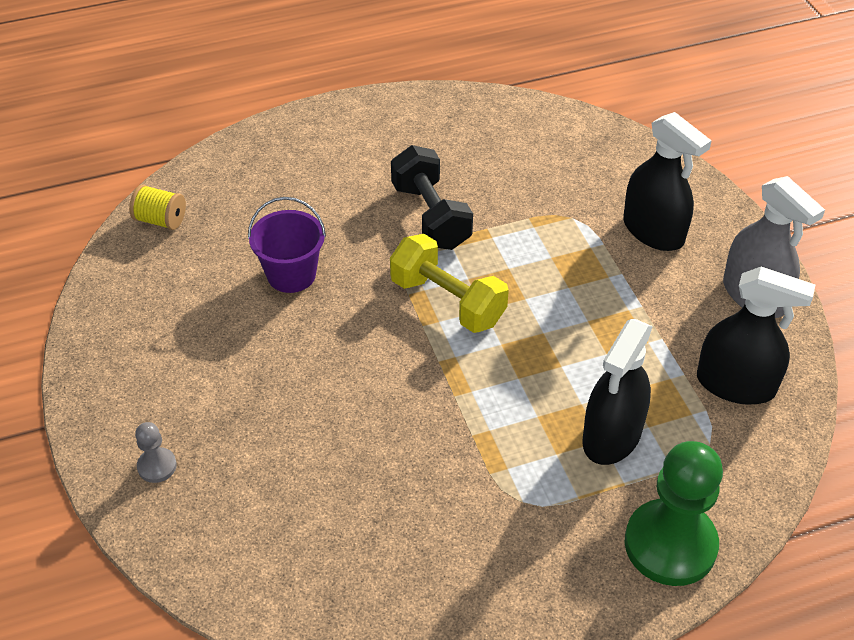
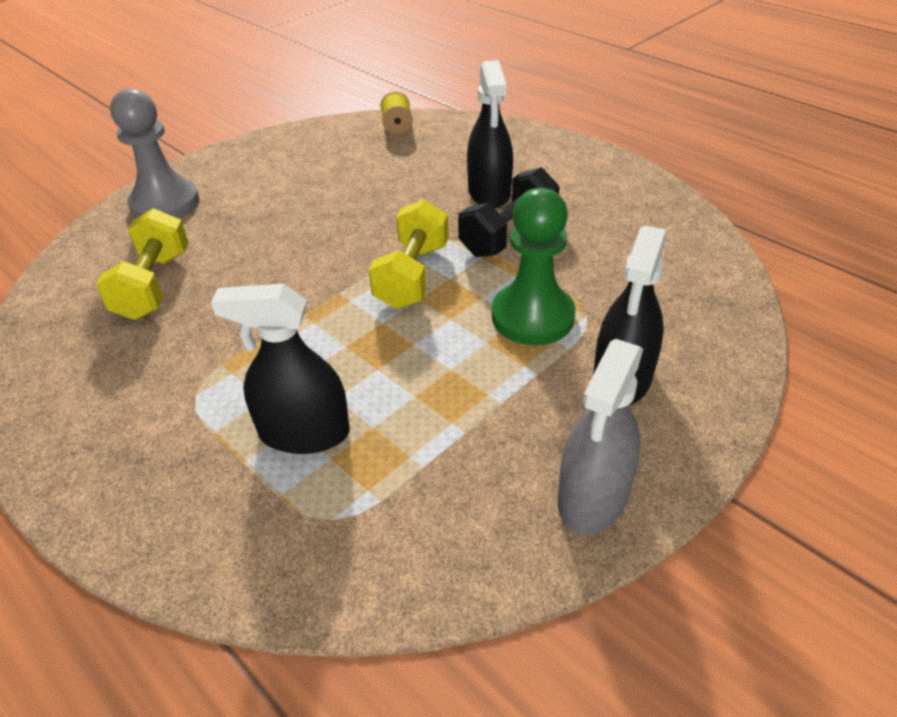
camera: 65 degrees right, 5 degrees down
grey pawn [135,422,177,483] -> grey pawn [110,88,199,218], size x2.26
purple bucket [248,197,326,293] -> none
green pawn [625,441,723,586] -> green pawn moved to [492,188,576,345]
black spray bottle [697,267,815,405] -> black spray bottle moved to [467,60,513,208]
none -> yellow dumbbell [96,208,189,320]

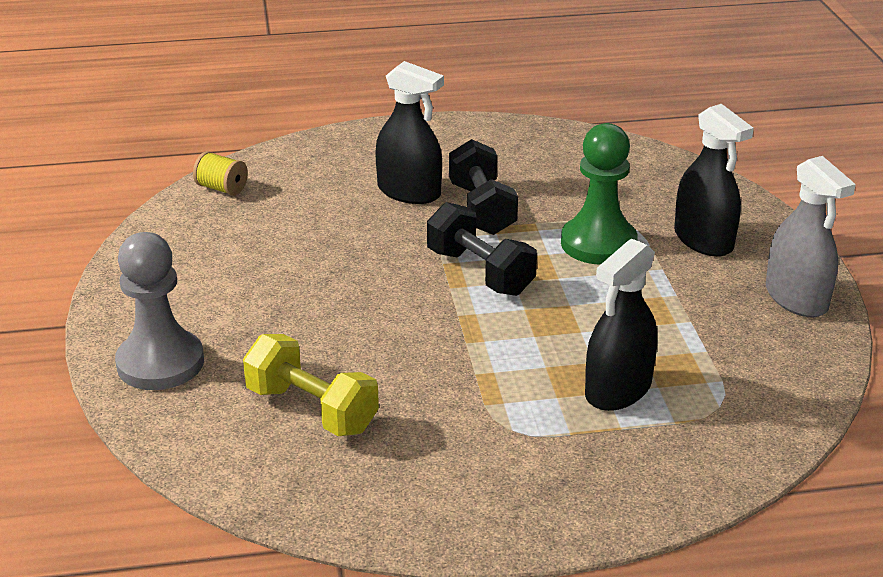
camera: 55 degrees left, 10 degrees down
yellow dumbbell [369,199,449,309] -> black dumbbell [427,202,537,296]

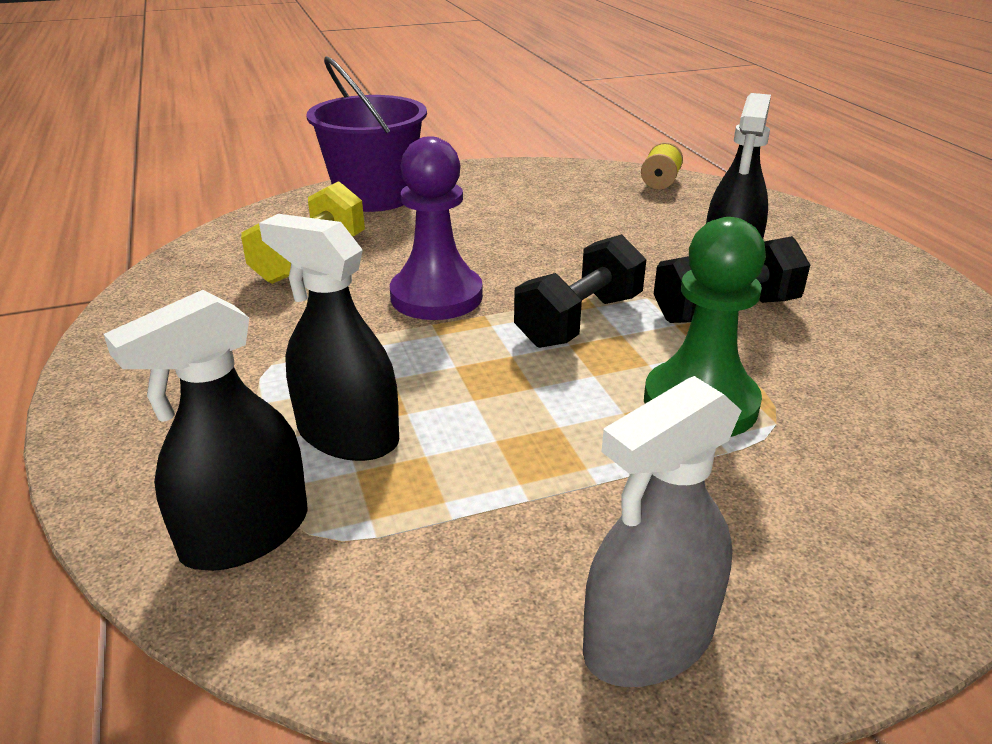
camera: 80 degrees right, 0 degrees up
grey pawn [115,232,204,390] -> purple bucket [307,56,427,212]
black spray bottle [674,104,754,257] -> black spray bottle moved to [104,290,308,571]
none -> purple pawn [390,136,483,320]

